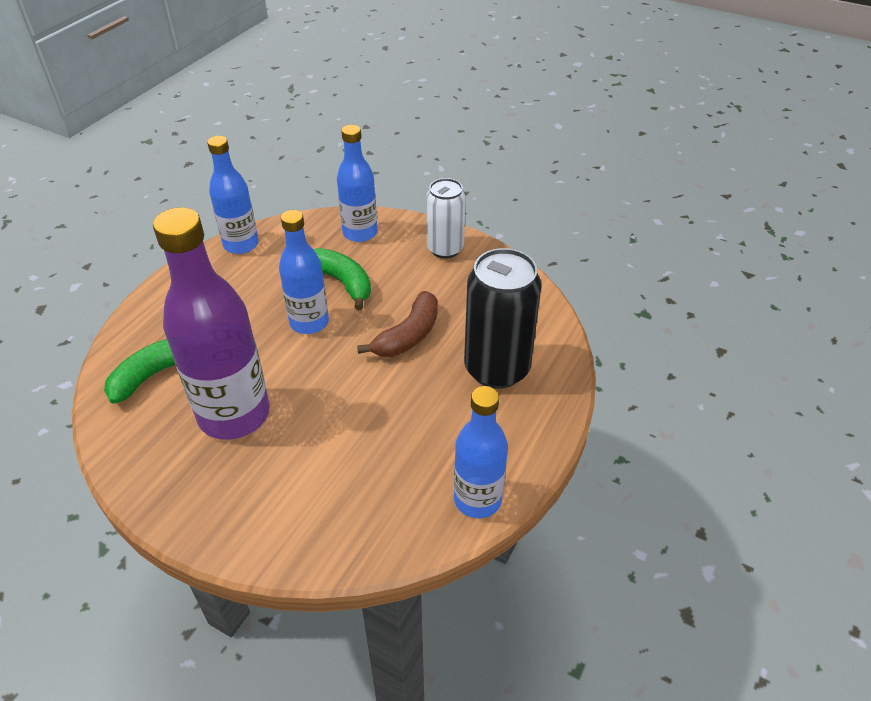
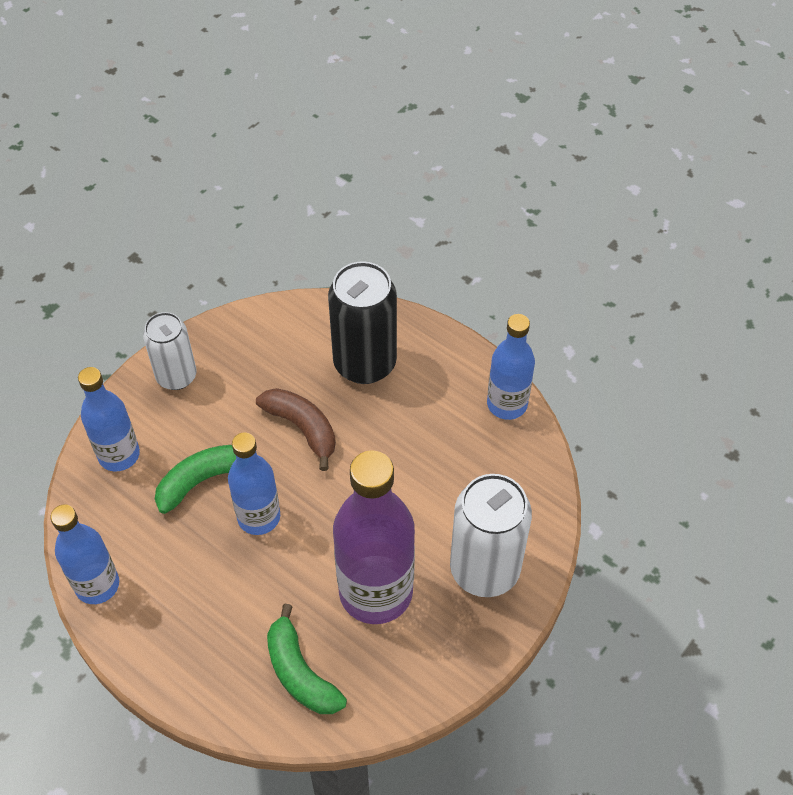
camera: 80 degrees left, 10 degrees up
none -> white can [450,474,532,597]

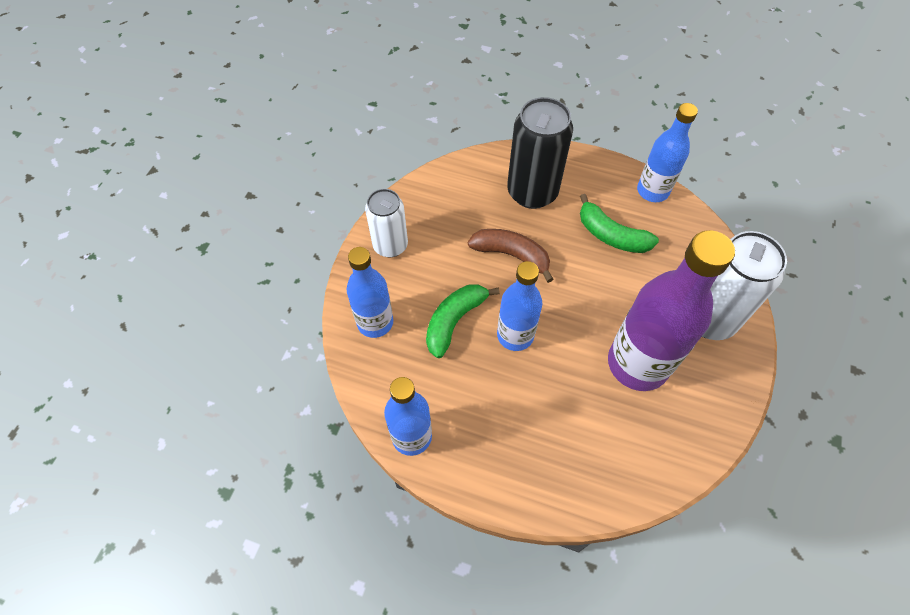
camera: 20 degrees left, 5 degrees up
green banana [267,604,347,714] -> green banana moved to [580,194,659,253]

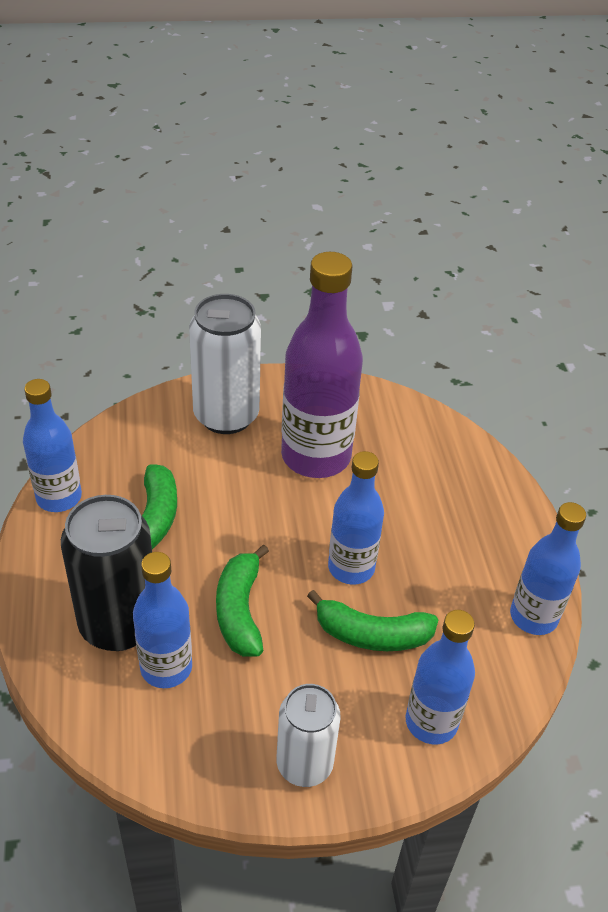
camera: 120 degrees left, 15 degrees down
brown banana [468,229,553,283] -> green banana [216,545,269,657]
none -> blue bottle [133,552,192,688]

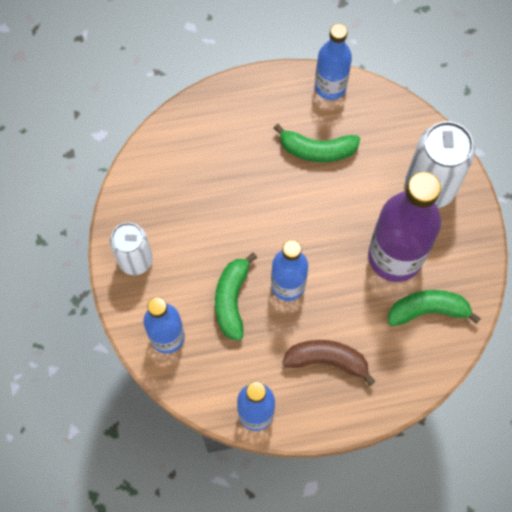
camera: 90 degrees right, 25 degrees up
black can [61,495,152,651] -> none
blue bottle [133,552,192,688] -> none
green banana [216,545,269,657] -> green banana moved to [388,290,481,326]
none -> brown banana [282,340,376,386]

